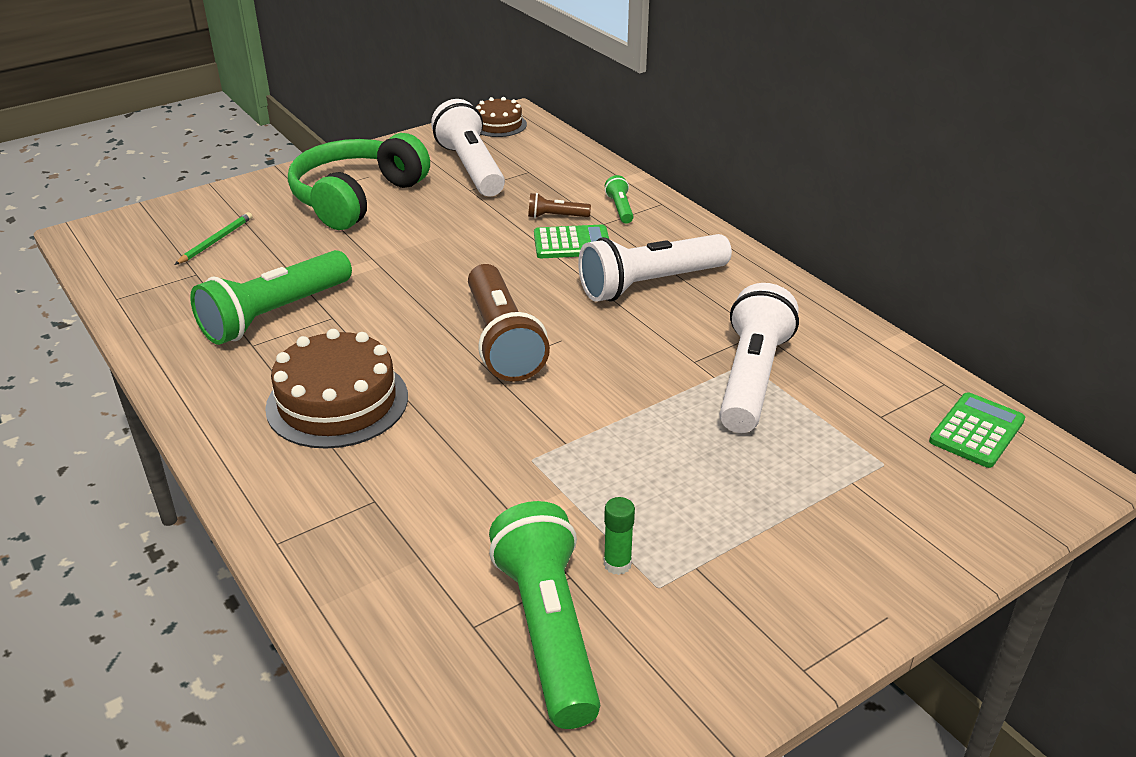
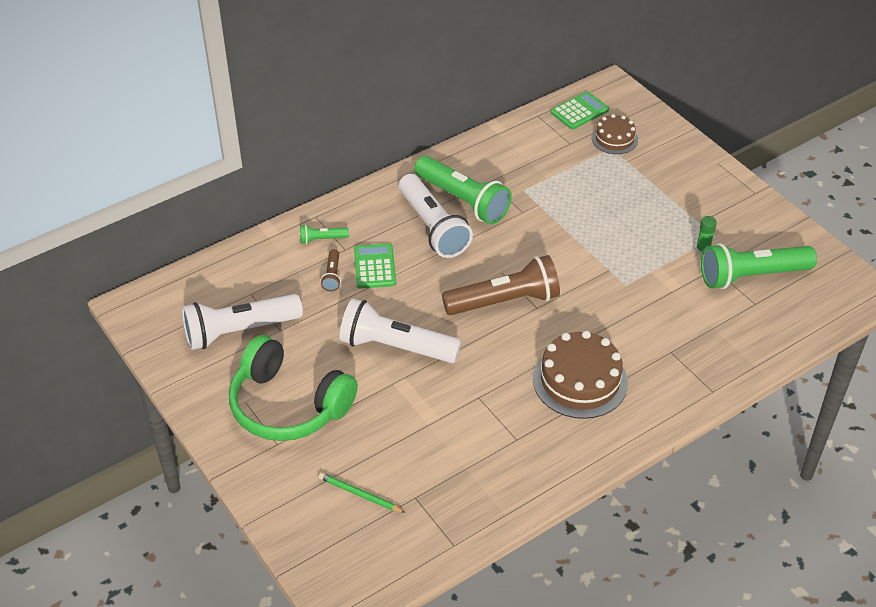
camera: 90 degrees left, 10 degrees up
green flashlight [190,250,352,345] -> green flashlight moved to [414,156,512,224]
brown cake [476,97,527,137] -> brown cake moved to [592,114,638,154]
white flashlight [720,283,799,433] -> white flashlight moved to [339,299,461,363]
green calculator [929,392,1025,468] -> green calculator turned 105 degrees clockwise [551,91,609,130]

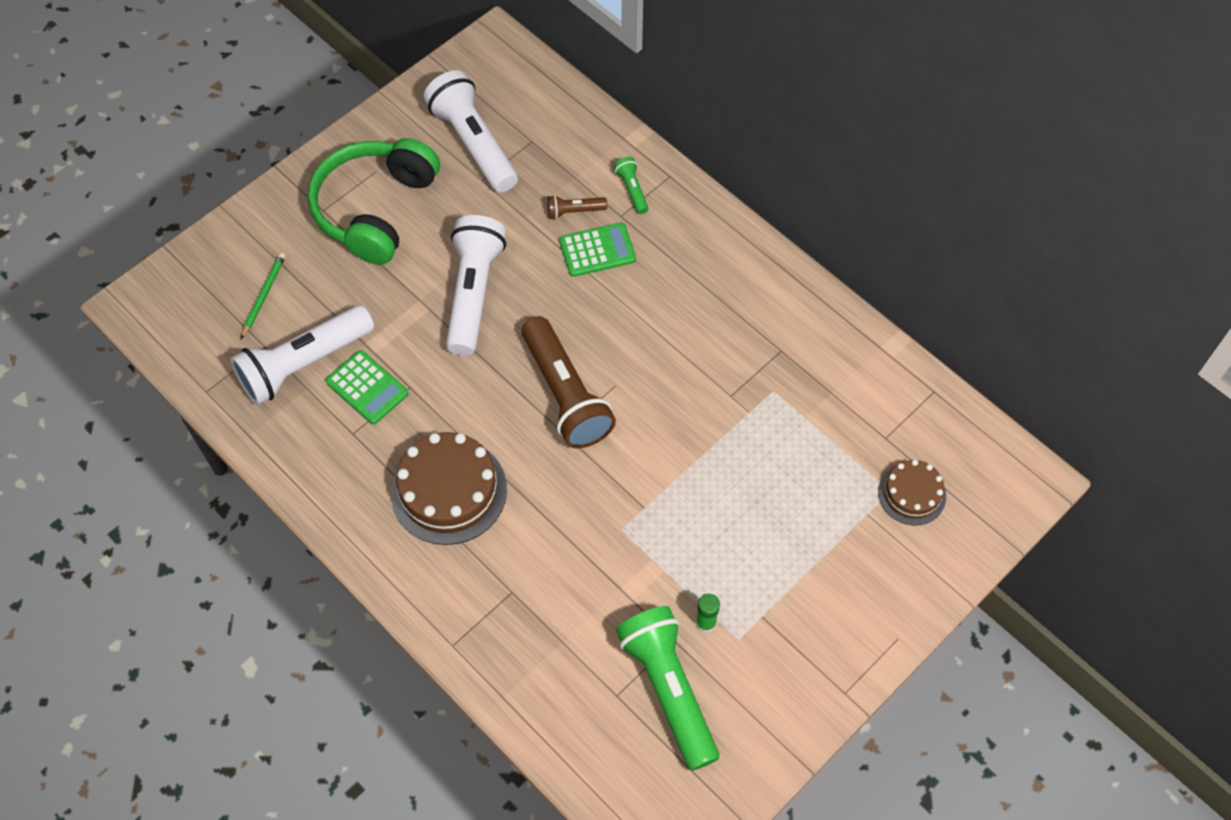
camera: 80 degrees right, 15 degrees up
white flashlight [399,174,473,258] -> white flashlight moved to [230,305,374,405]
green flashlight [414,156,512,224] -> none
green calculator [551,91,609,130] -> green calculator moved to [326,350,408,425]

